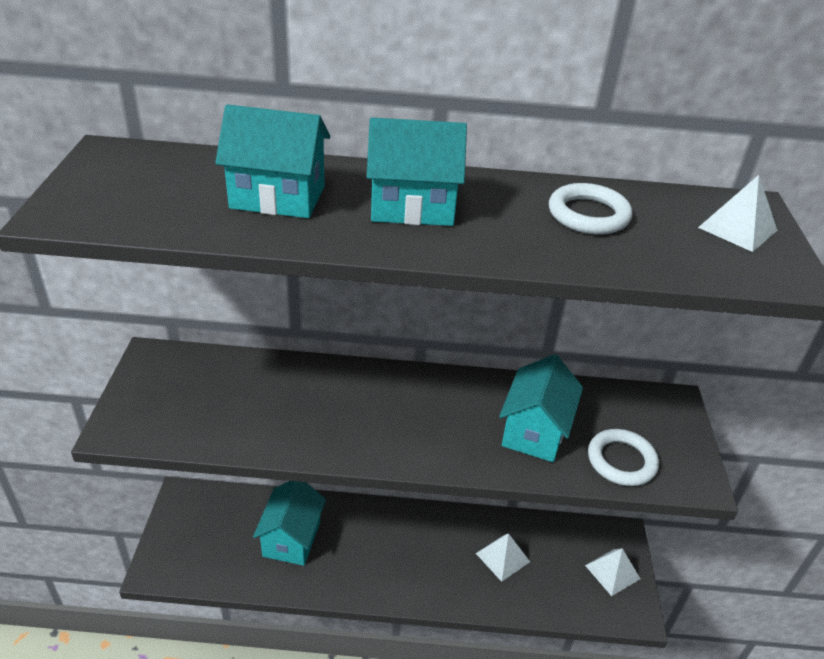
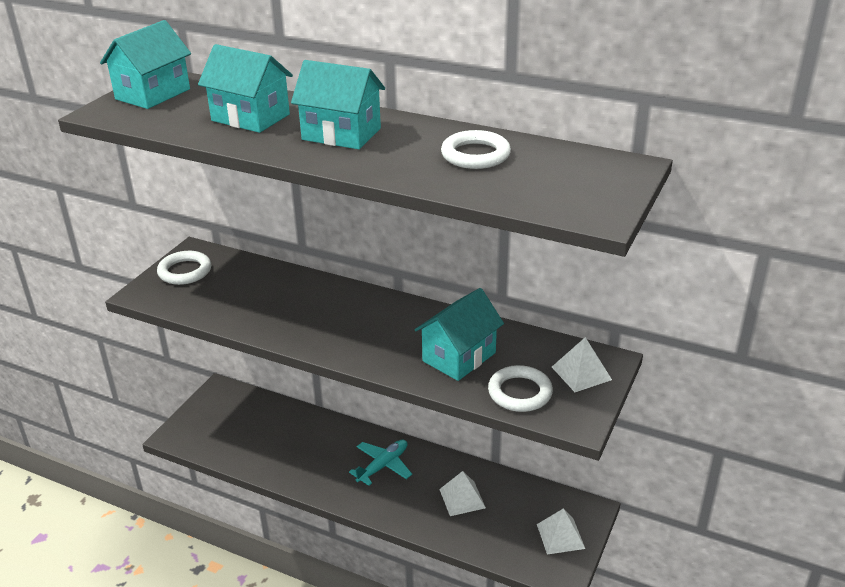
camera: 25 degrees right, 5 degrees down
turquoise house [253,481,326,566] -> turquoise house moved to [100,20,191,109]
white pyramid [698,175,778,252] -> white pyramid moved to [552,337,612,392]
none -> white ring [157,251,211,285]
none -> turquoise plane [349,440,412,486]

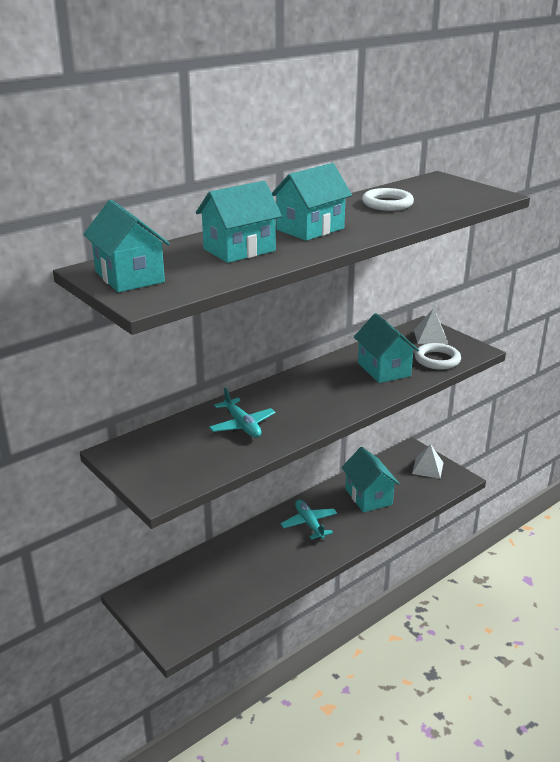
camera: 65 degrees left, 5 degrees down
white ring [157,251,211,285] -> none
white pyramid [439,471,486,516] -> turquoise house [341,447,400,512]
none -> turquoise plane [209,388,276,438]

